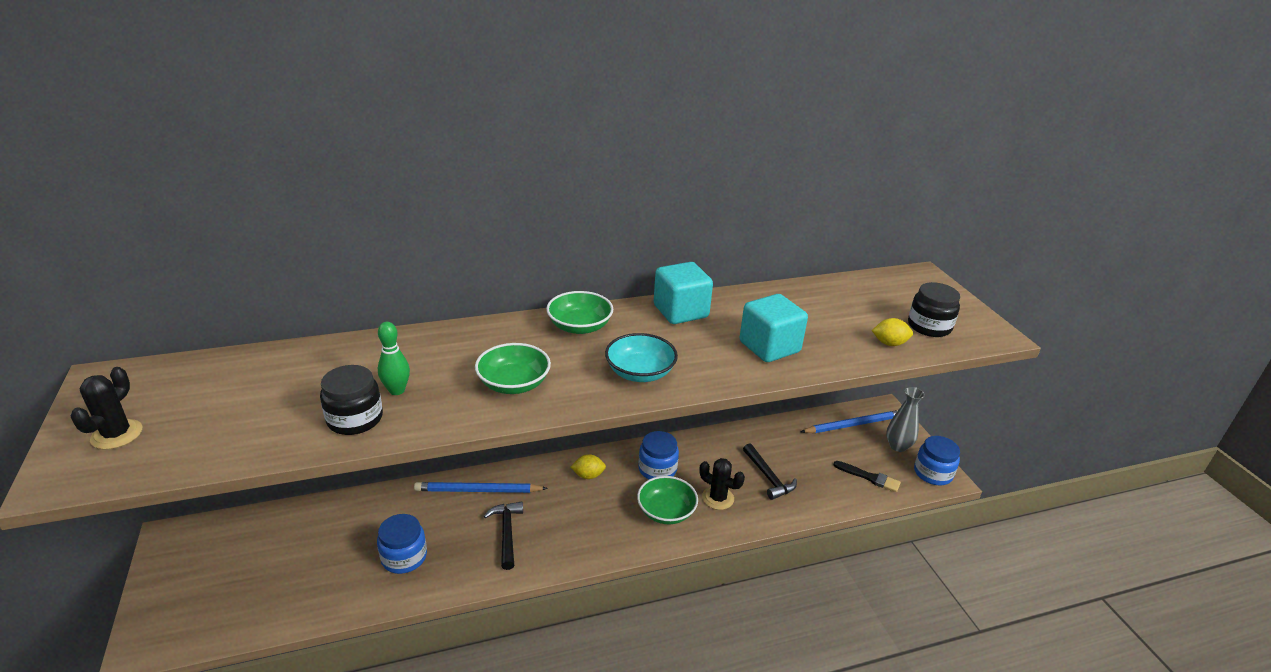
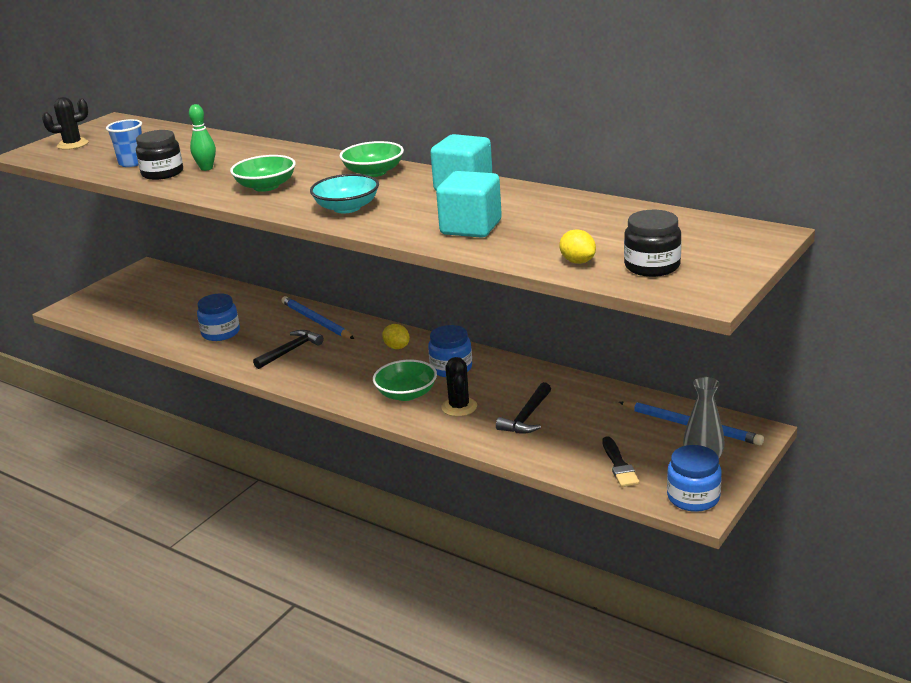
camera: 55 degrees right, 5 degrees down
none -> blue cup [106,119,142,167]

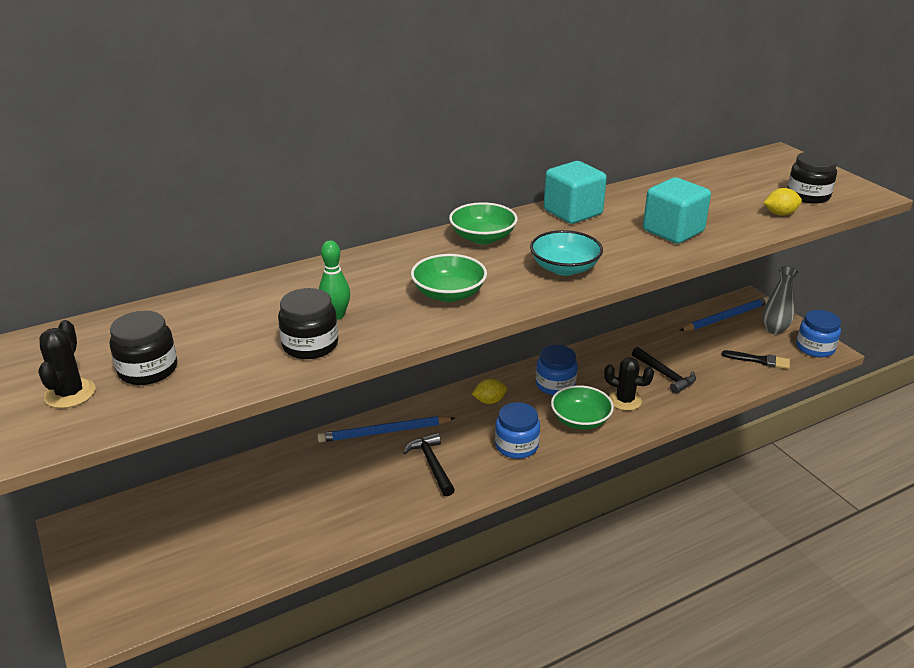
camera: 65 degrees left, 5 degrees up
blue cup [106,119,142,167] -> none
blue jar [197,293,240,341] -> blue jar moved to [495,402,540,459]
none -> black jar [110,311,177,385]

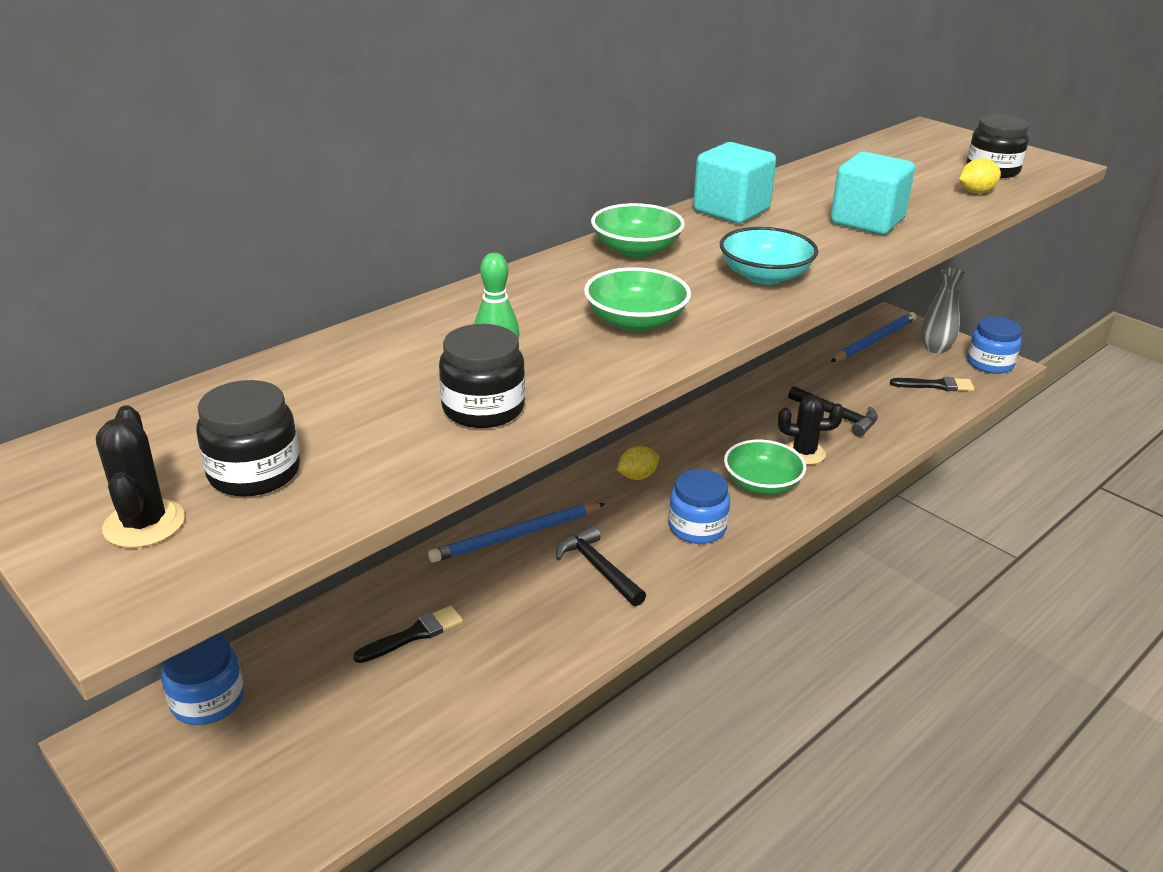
camera: 15 degrees left, 0 degrees up
blue jar [536,345,578,395] -> blue jar moved to [161,633,244,725]
none -> black brush [353,605,463,663]

